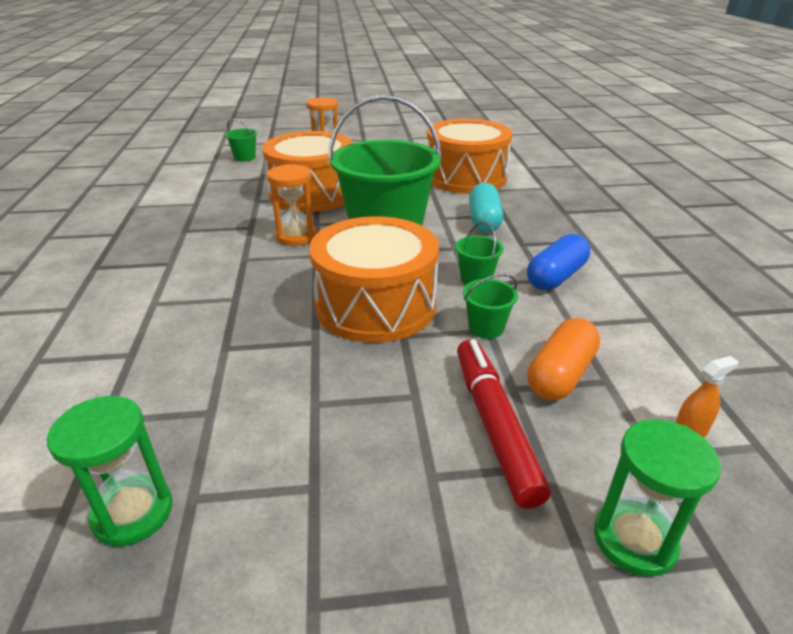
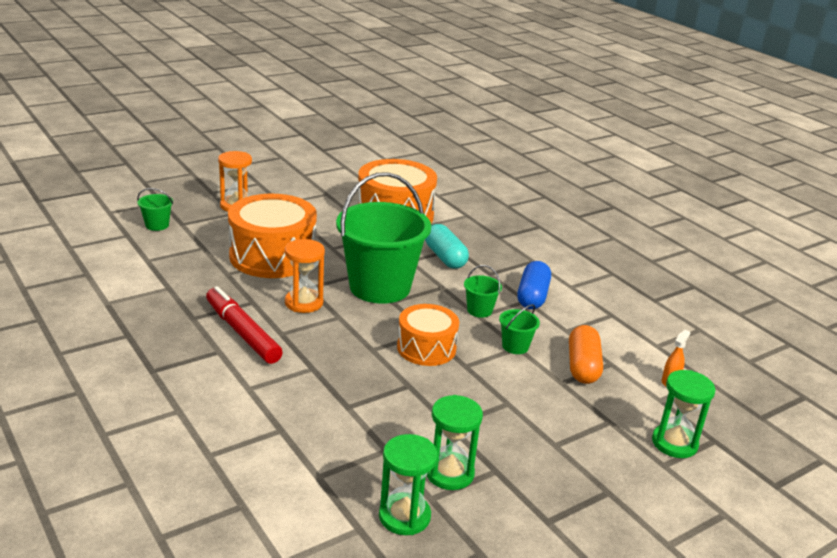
camera: 30 degrees left, 5 degrees down
orange drum [309,216,439,343] -> orange drum [397,304,459,366], size x0.60
red marker [457,339,551,509] -> red marker moved to [206,286,283,364]
none -> green hourglass [427,395,483,490]

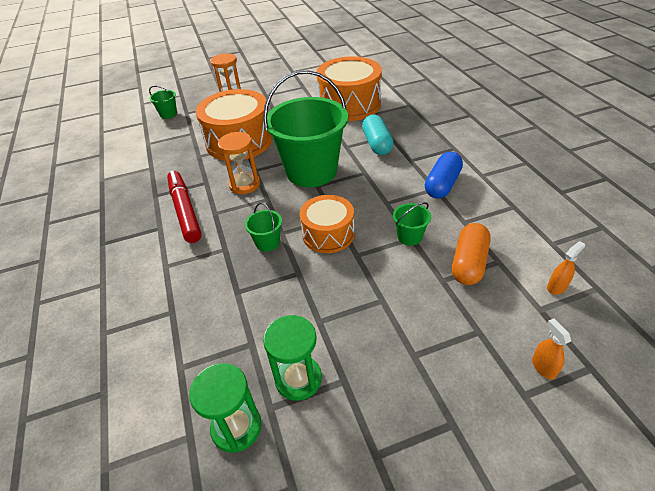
camera: 20 degrees right, 15 degrees up
green bucket [464,265,502,318] -> green bucket moved to [245,203,282,252]
green hourglass [652,370,716,458] -> orange spray bottle [532,319,571,380]

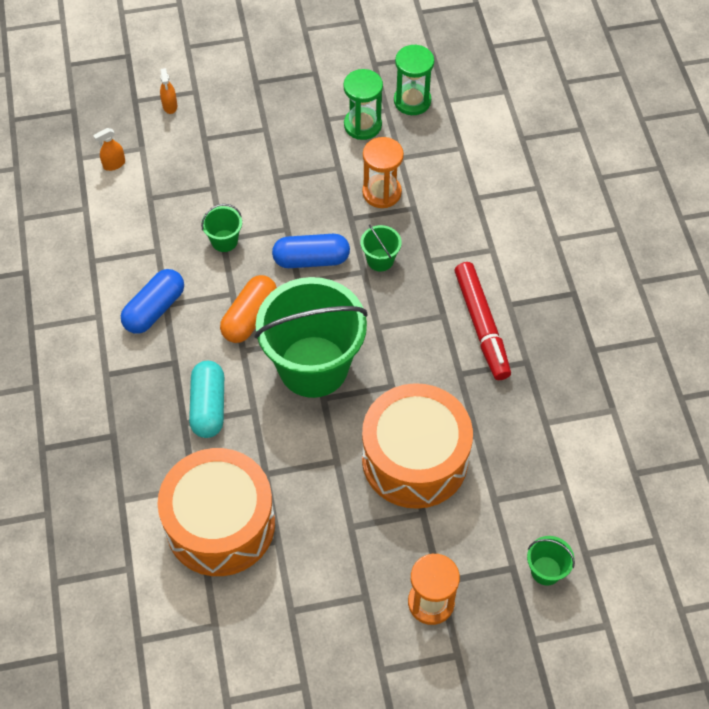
camera: 175 degrees left, 15 degrees up
orange hourglass [218,132,260,194] -> orange hourglass moved to [362,137,404,208]
orange drum [300,195,354,253] -> blue capsule [272,234,350,268]
orange capsule [452,223,491,285] -> orange capsule moved to [220,275,277,343]

